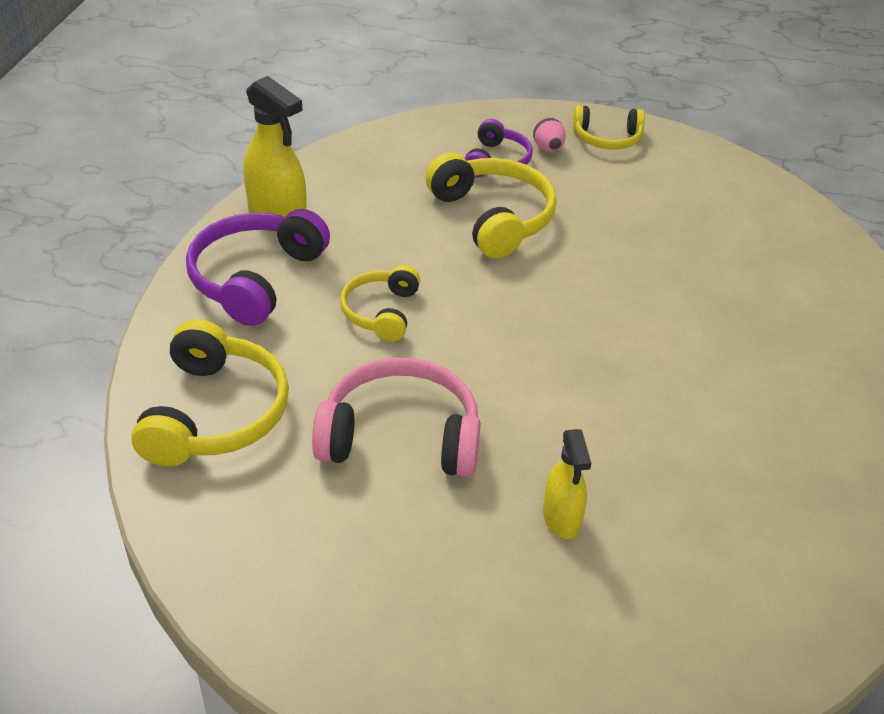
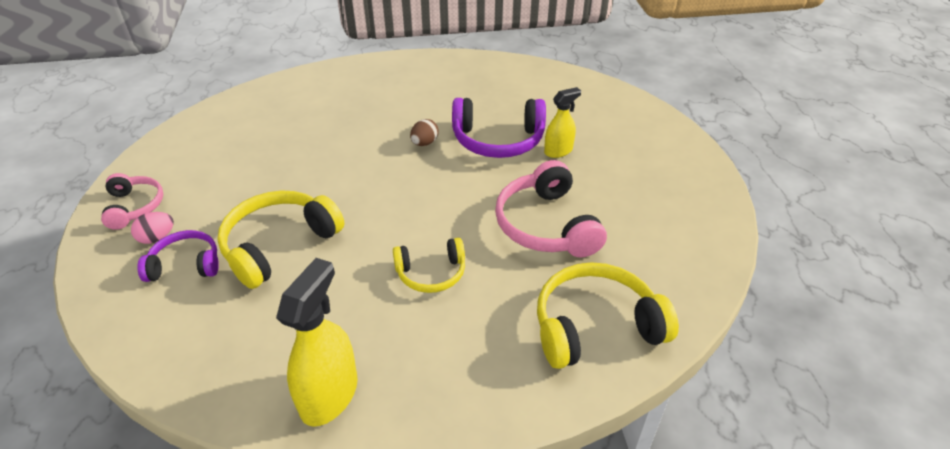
camera: 110 degrees left, 0 degrees up
purple headphones [186,209,330,326] -> purple headphones moved to [452,98,546,158]
yellow headphones [573,105,645,150] -> pink headphones [101,173,163,230]
none -> brown egg [410,119,439,146]

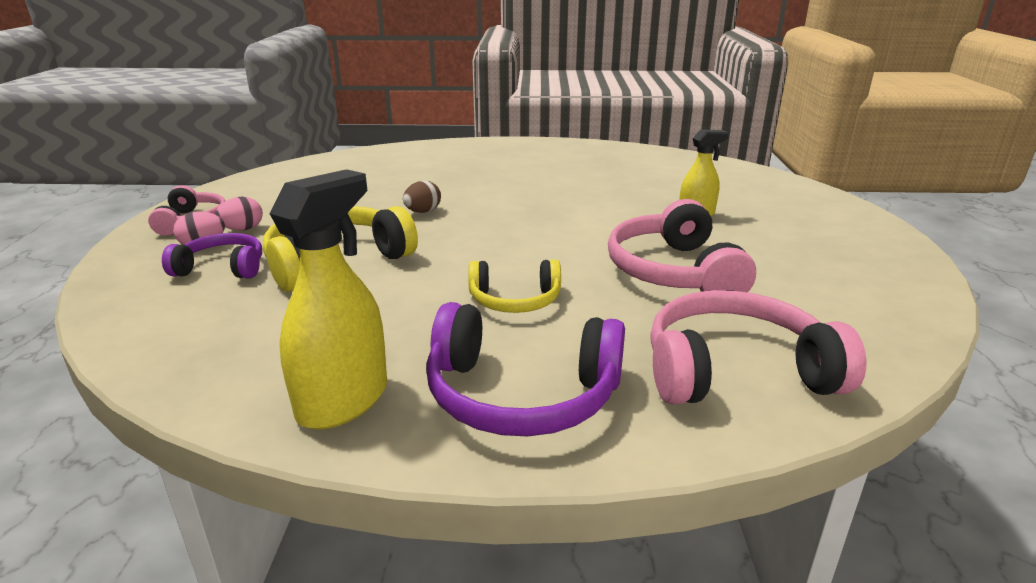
camera: 10 degrees right, 15 degrees down
brown egg [410,119,439,146] -> brown egg moved to [403,181,441,213]
purple headphones [452,98,546,158] -> purple headphones moved to [426,302,625,436]
yellow headphones [537,262,679,369] -> pink headphones [650,290,866,405]
none -> pink egg [215,196,263,231]

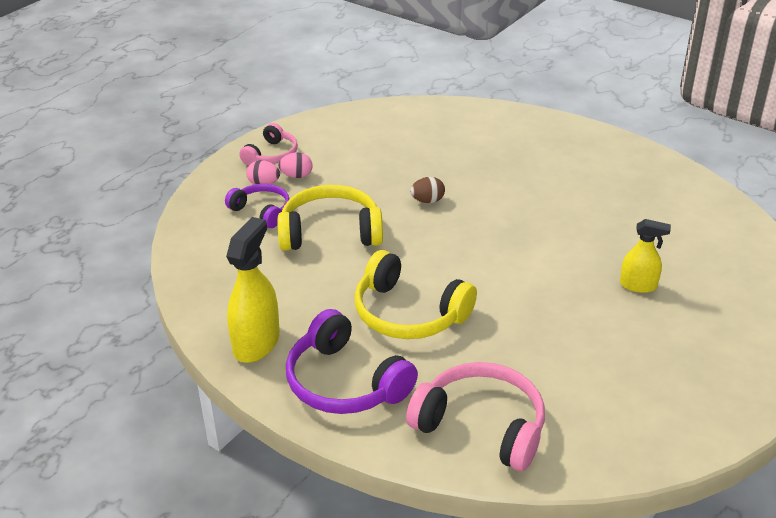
camera: 35 degrees right, 10 degrees up
yellow spray bottle [269,169,387,429] -> yellow spray bottle turned 45 degrees counterclockwise [226,217,280,363]
yellow headphones [468,260,561,313] -> yellow headphones [354,250,477,339], size x1.65
pink headphones [608,199,756,292] -> none

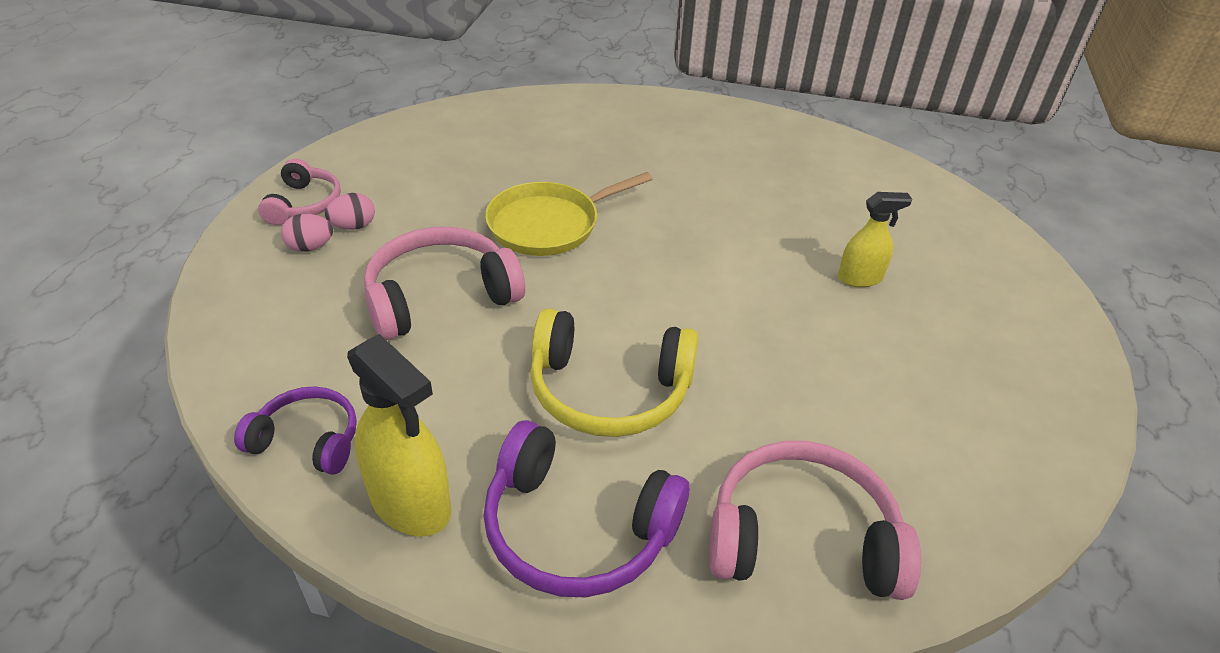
camera: 25 degrees left, 5 degrees up
purple headphones [225,184,289,228] -> purple headphones moved to [234,386,357,475]
yellow spray bottle [226,217,280,363] -> yellow spray bottle turned 135 degrees clockwise [347,334,451,536]
yellow headphones [277,185,383,251] -> pink headphones [364,227,525,340]
brown egg [410,177,445,203] -> yellow pan [485,172,653,256]

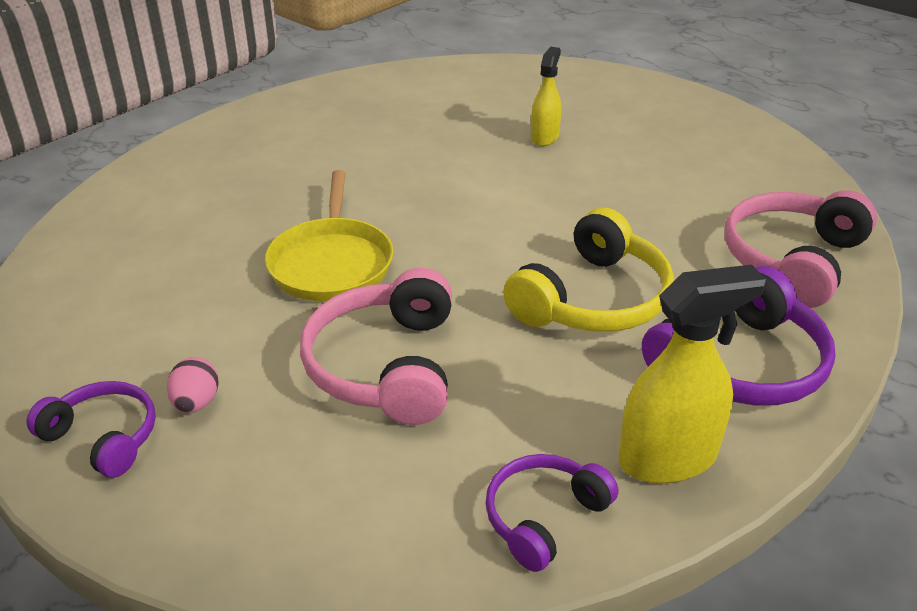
camera: 60 degrees left, 5 degrees down
pink headphones [258,159,341,225] -> purple headphones [27,381,156,478]
pink egg [281,214,333,252] -> none

